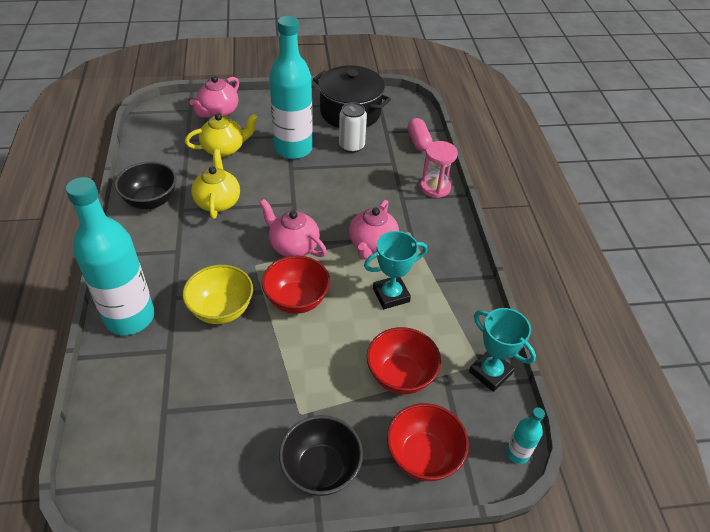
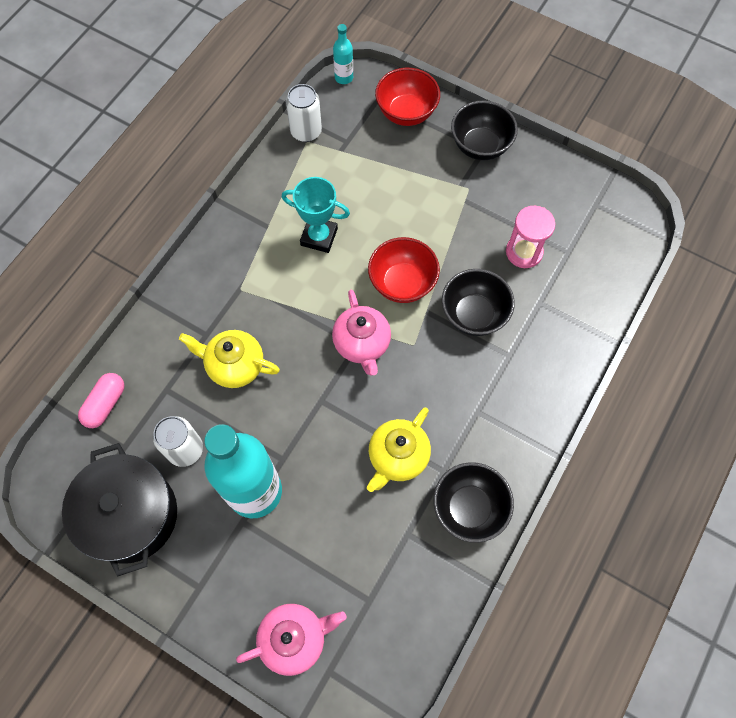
camera: 140 degrees left, 20 degrees up
turquoise bottle [66,177,155,335] -> none
yellow bowl [182,265,253,324] -> black bowl [442,269,515,336]
yellow teapot [185,113,258,157] -> yellow teapot moved to [179,330,280,388]
pink teapot [349,200,399,259] -> none
red bowl [367,327,441,394] -> none
pink hourglass [420,141,458,198] -> pink hourglass moved to [506,206,555,268]
turquoise trophy [469,308,536,392] -> white can [286,84,322,142]

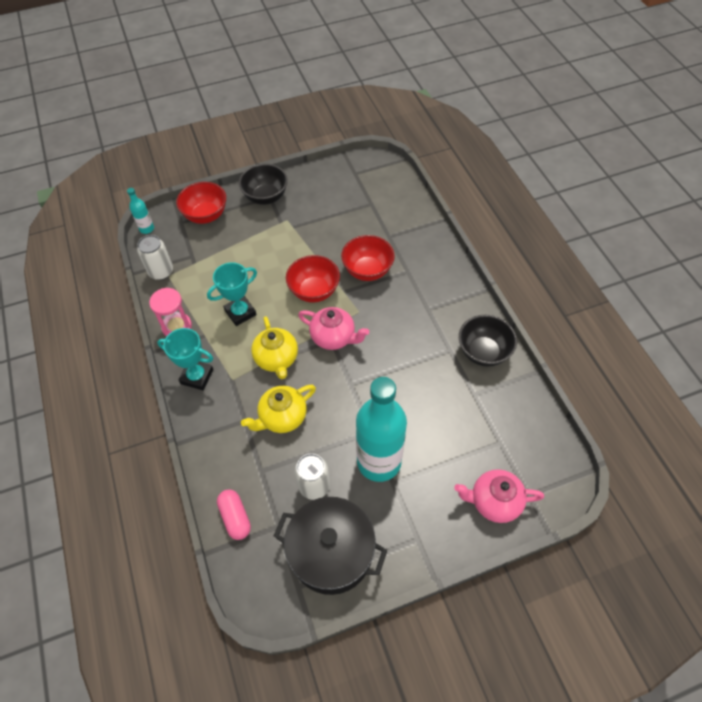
camera: 50 degrees left, 10 degrees down
pink teapot [236,604,346,676] -> pink teapot turned 105 degrees counterclockwise [454,469,544,523]
yellow teapot [367,407,431,492] -> yellow teapot moved to [251,316,298,379]
black bowl [442,269,515,336] -> red bowl [341,235,395,281]
pink hourglass [506,206,555,268] -> pink hourglass moved to [149,288,192,337]
none -> turquoise trophy [157,328,213,390]

